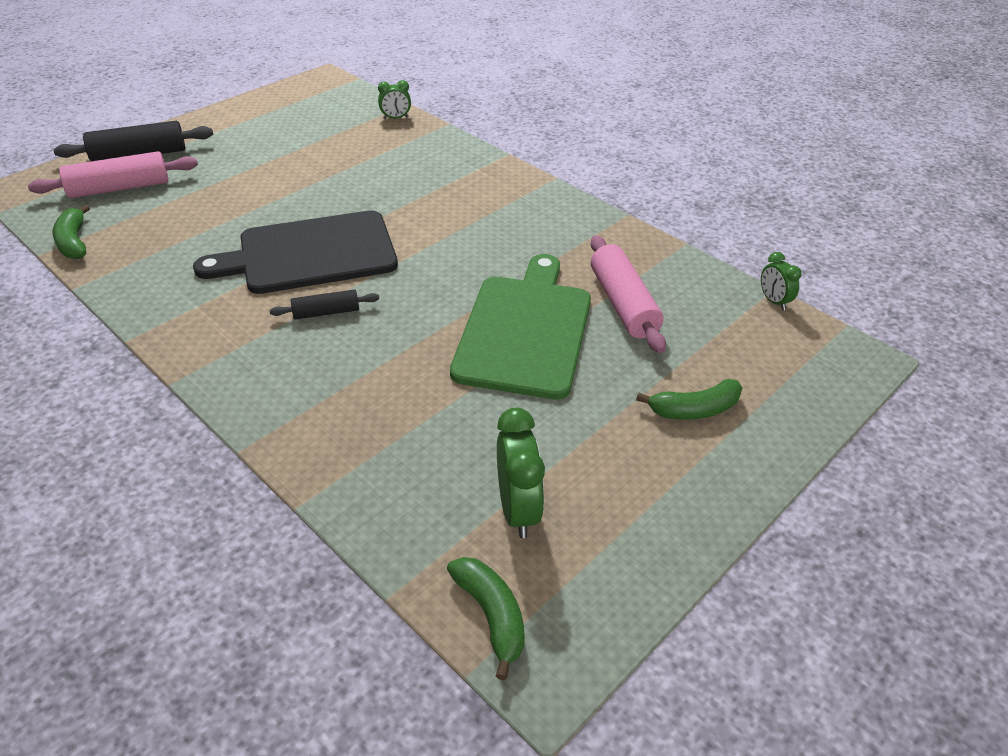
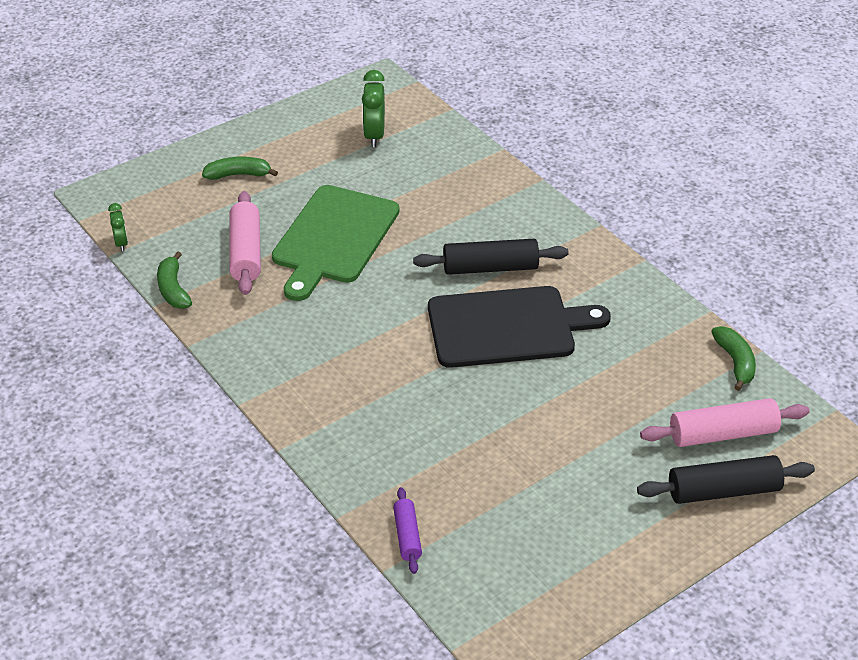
camera: 170 degrees left, 0 degrees up
black rolling pin [270,290,379,319] -> black rolling pin [413,239,569,275], size x1.75
green clock [378,80,411,119] -> purple rolling pin [393,487,422,574]
green banana [447,557,525,680] -> green banana moved to [157,251,192,309]

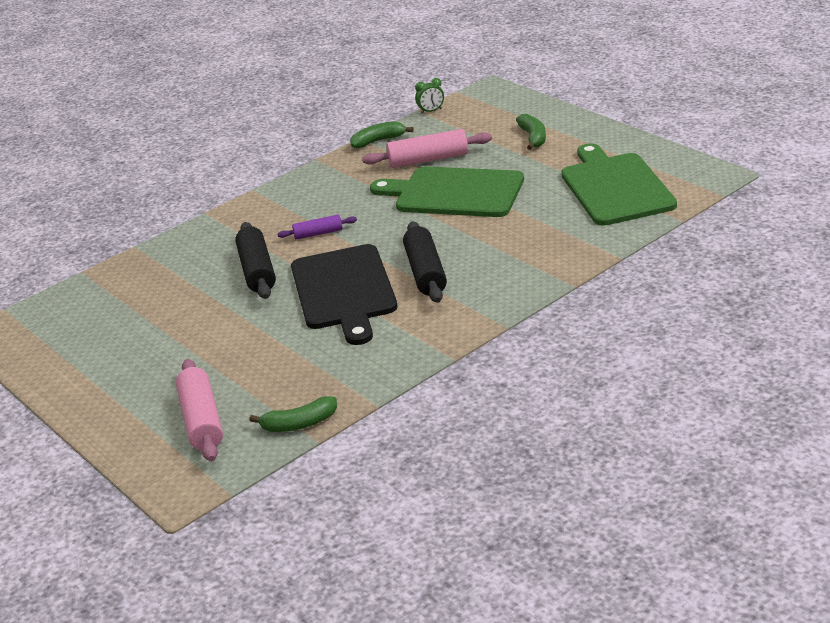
camera: 90 degrees right, 10 degrees down
green clock [362,70,385,147] -> green cutting board [561,143,677,226]
purple rolling pin [393,487,422,574] -> purple rolling pin moved to [278,215,357,240]
black rolling pin [637,455,815,504] -> black rolling pin moved to [235,222,276,299]

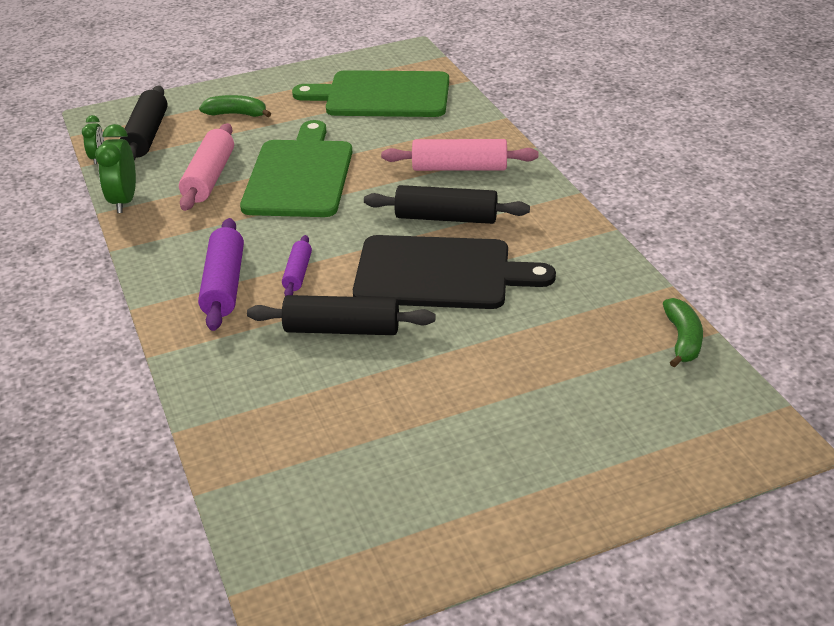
camera: 75 degrees left, 5 degrees up
pink rolling pin [176,359,223,462] -> pink rolling pin moved to [381,139,538,171]
green banana [350,121,414,148] -> green clock [95,124,136,213]
green cutting board [370,166,524,217] -> green cutting board turned 150 degrees clockwise [240,120,352,217]
none -> black rolling pin [120,86,167,161]
none -> purple rolling pin [198,218,244,331]

